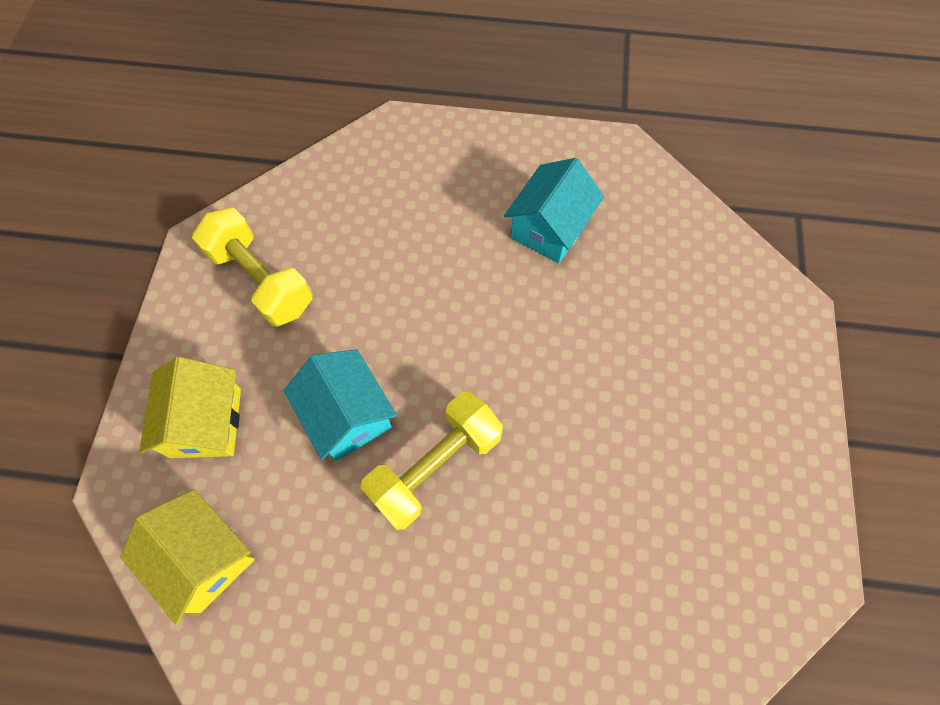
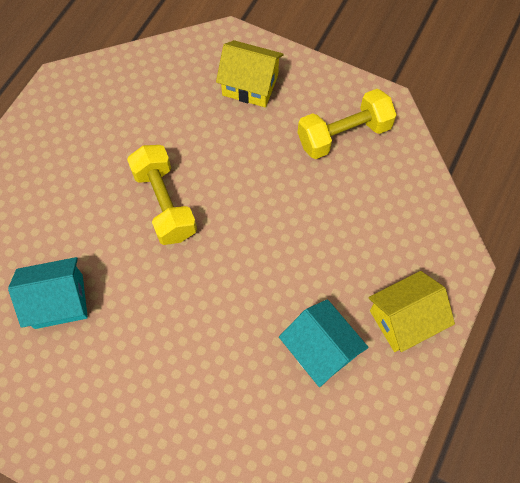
camera: 110 degrees right, 0 degrees up
yellow house [120,489,255,625] -> yellow house moved to [368,271,455,352]
turquoise house [284,349,397,461] -> turquoise house moved to [8,257,88,329]

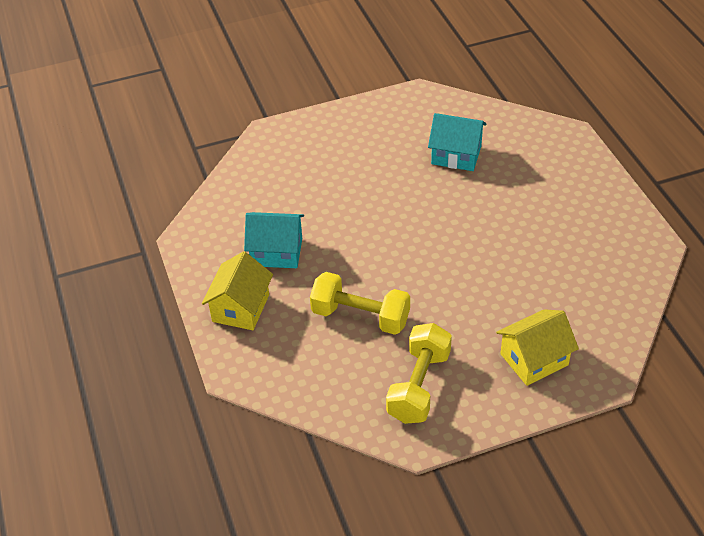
camera: 135 degrees right, 20 degrees down
turquoise house [8,257,88,329] -> turquoise house turned 75 degrees clockwise [428,113,487,171]
yellow dumbbell [127,145,197,245] -> yellow dumbbell moved to [310,272,410,335]

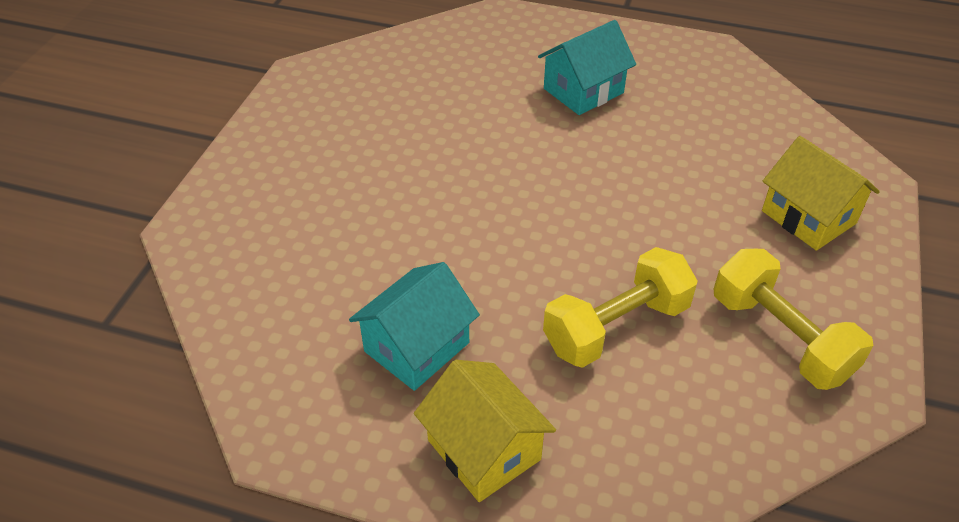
camera: 55 degrees left, 0 degrees up
turquoise house [428,113,487,171] -> turquoise house moved to [538,20,636,115]
yellow house [496,309,579,386] -> yellow house turned 45 degrees counterclockwise [762,136,880,251]

